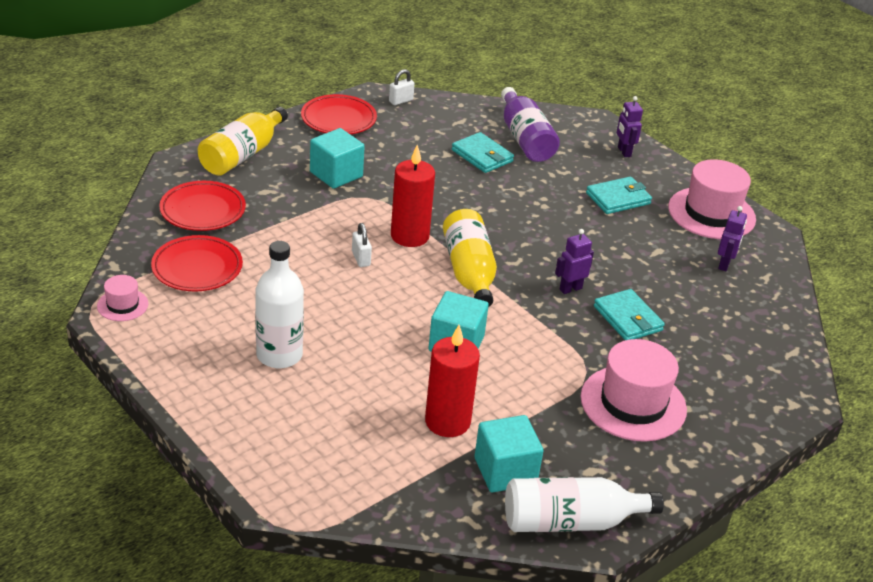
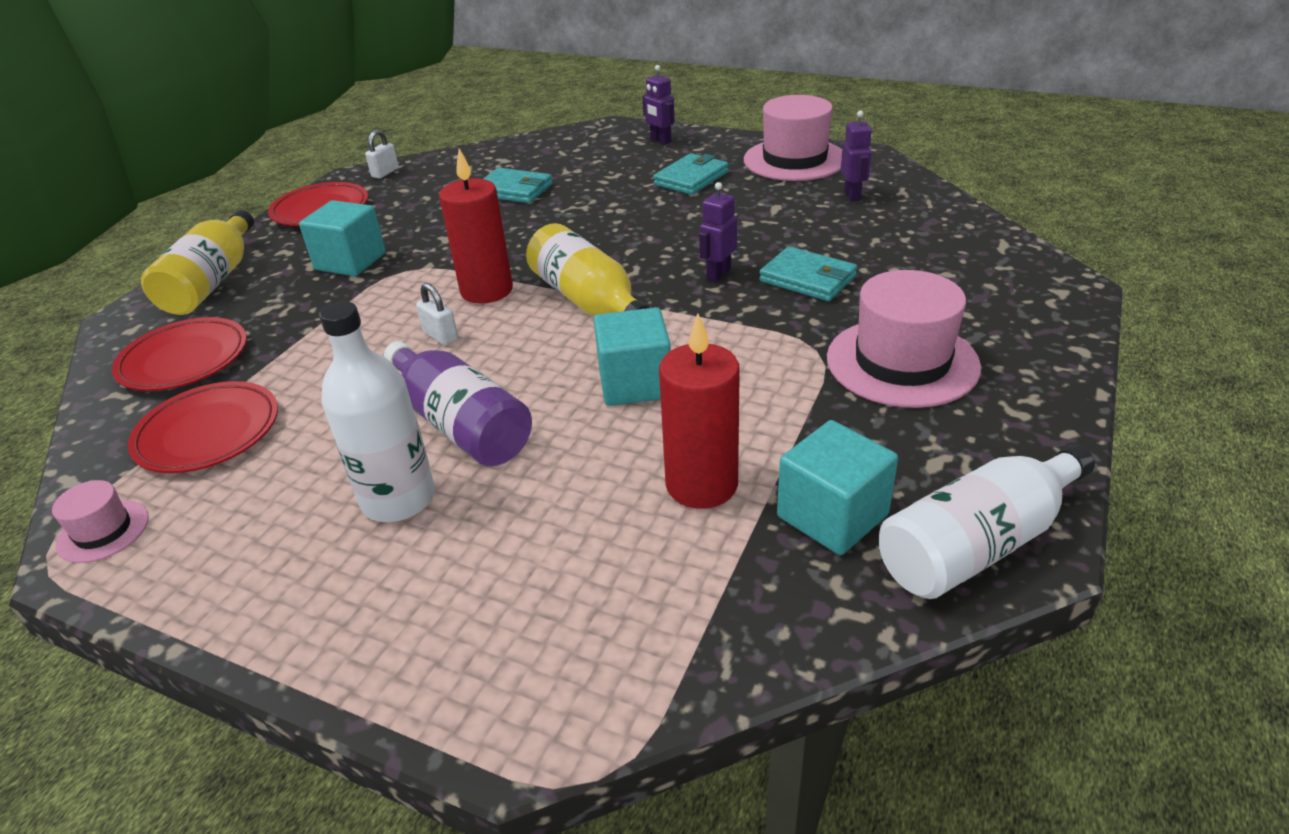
camera: 20 degrees left, 0 degrees up
purple bottle [501,87,560,162] -> purple bottle moved to [384,341,532,466]

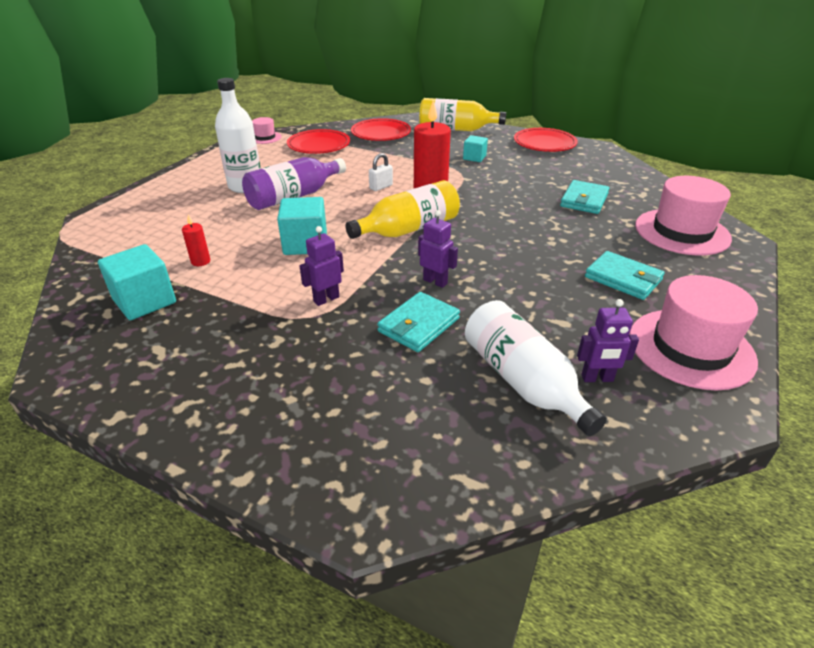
camera: 90 degrees right, 0 degrees up
turquoise cube [299,200,386,276] -> turquoise cube [463,135,488,162], size x0.59
white padlock [365,130,399,179] -> none
purple robot [642,65,675,145] -> purple robot moved to [300,226,344,306]
red candle [659,313,740,509] -> red candle [182,215,210,266], size x0.46
pink hat [827,270,981,408] -> pink hat moved to [635,176,732,256]
white bottle [879,444,1095,599] -> white bottle moved to [465,300,607,436]

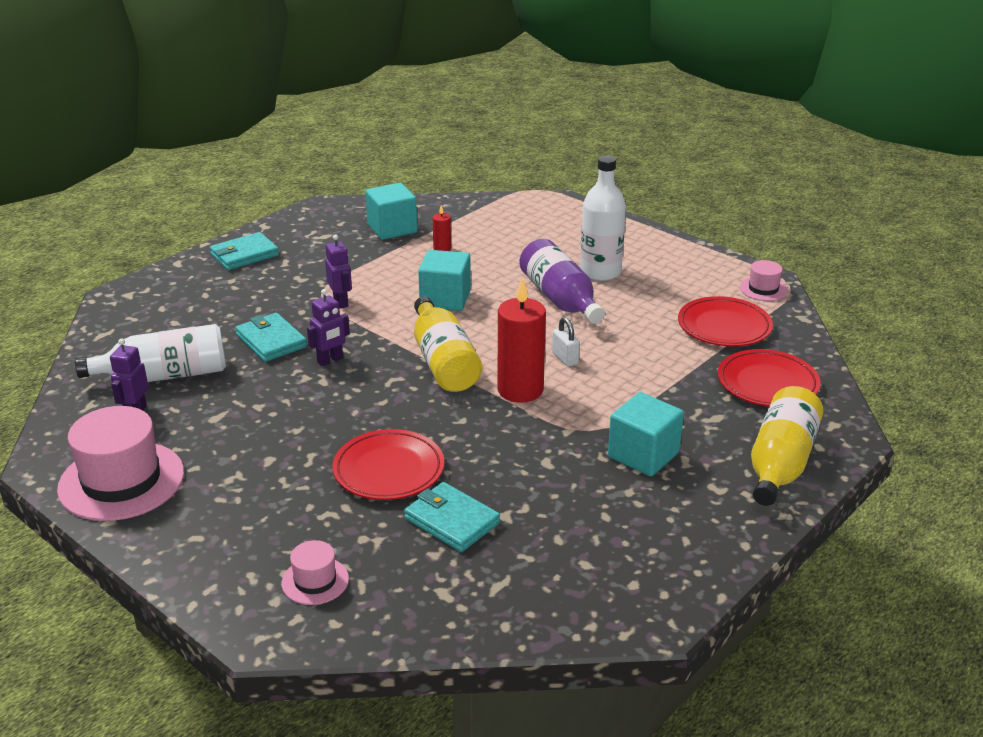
camera: 105 degrees right, 5 degrees down
turquoise cube [463,135,488,162] -> turquoise cube [608,392,684,476], size x1.69
red plate [514,128,578,152] -> red plate moved to [332,429,444,500]
turquoise wallet [585,251,665,300] -> turquoise wallet moved to [210,232,279,270]
pink hat [635,176,732,256] -> pink hat [282,540,349,605], size x0.49

